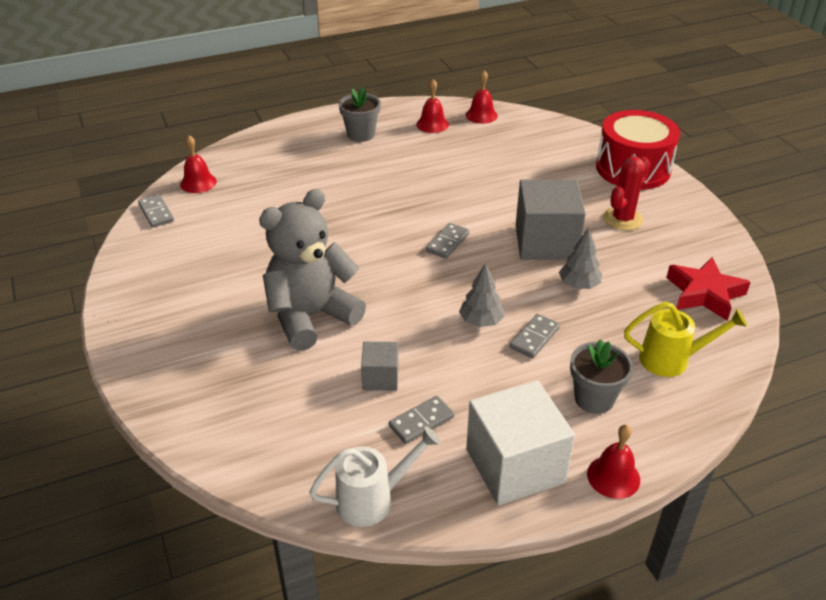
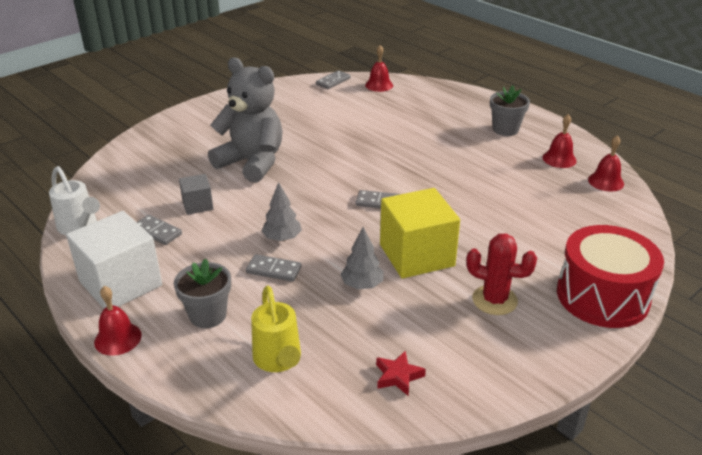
camera: 70 degrees right, 5 degrees down
grey cube [516,180,586,260] -> yellow cube [380,188,460,279]
red star [666,257,751,321] -> red star [376,351,426,396], size x0.56

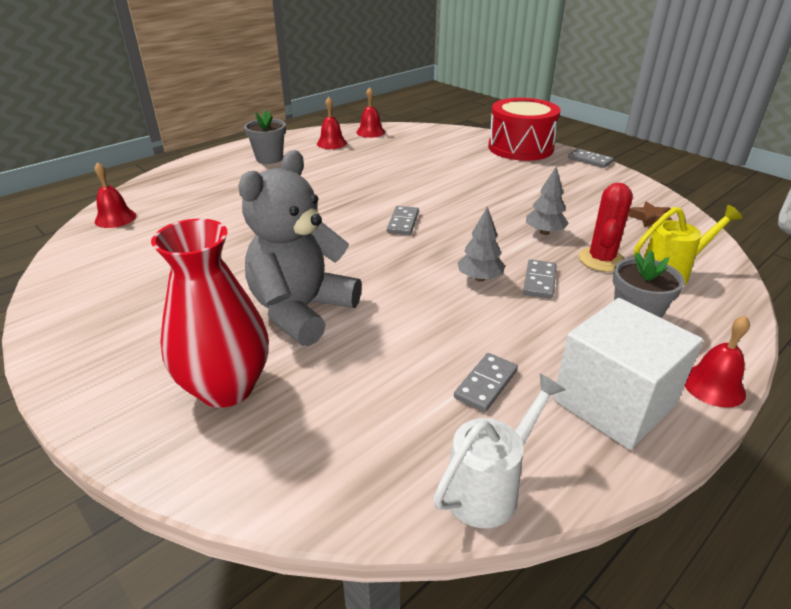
camera: 90 degrees left, 0 degrees up
grey cube [179,174,213,215] -> none
grey domino [316,70,351,89] -> grey domino moved to [568,148,613,168]
red star [376,351,426,396] -> brown star [628,201,672,228]
yellow cube [380,188,460,279] -> none
red cactus [466,234,537,315] -> red cactus moved to [578,183,633,272]
none -> red vase [151,219,269,408]

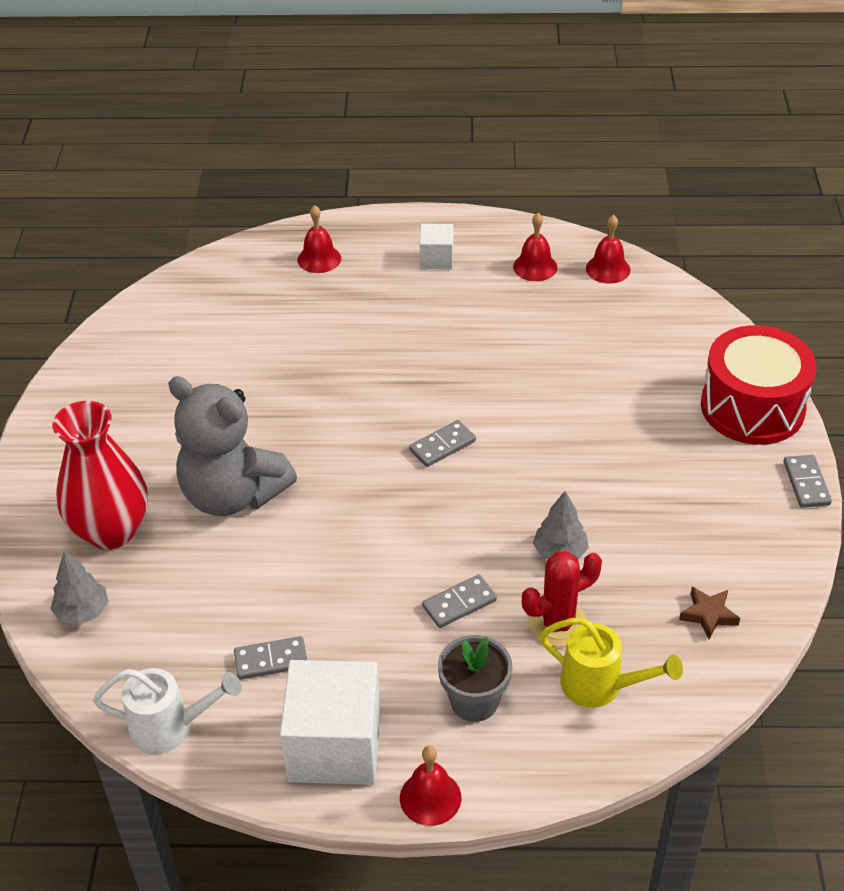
camera: 45 degrees right, 10 degrees up
red bell [94,162,136,228] -> red bell moved to [298,205,341,273]
grey teddy bear [238,150,362,346] -> grey teddy bear turned 135 degrees counterclockwise [168,376,297,516]
grey flower pot [244,111,286,164] -> white cube [420,224,453,269]
grey tree [458,206,505,282] -> grey tree moved to [50,552,108,625]

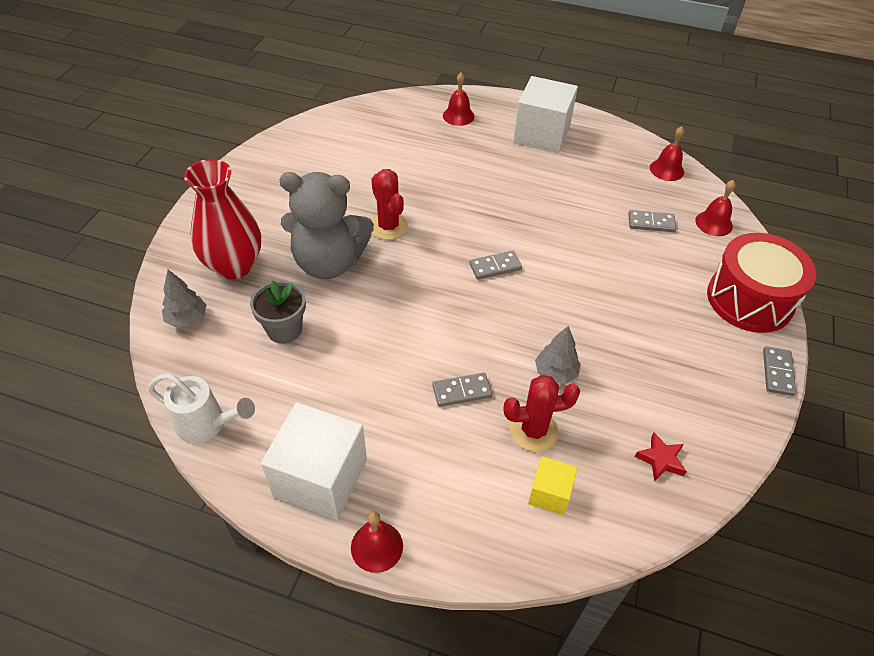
camera: 15 degrees right, 5 degrees up
grey teddy bear [168,376,297,516] -> grey teddy bear turned 45 degrees counterclockwise [279,172,374,279]
grey domino [234,636,307,680] -> grey domino moved to [628,210,676,232]
white cube [420,224,453,269] -> white cube [513,76,578,153], size x1.96
grey flower pot [438,635,512,722] -> grey flower pot moved to [250,280,306,344]
red bell [513,213,558,281] -> red bell moved to [695,180,736,236]
yellow watering can [540,617,683,708] -> yellow cube [528,456,577,515]
brown star [679,587,740,639] -> red star [635,433,687,482]
none -> red cactus [371,169,408,240]

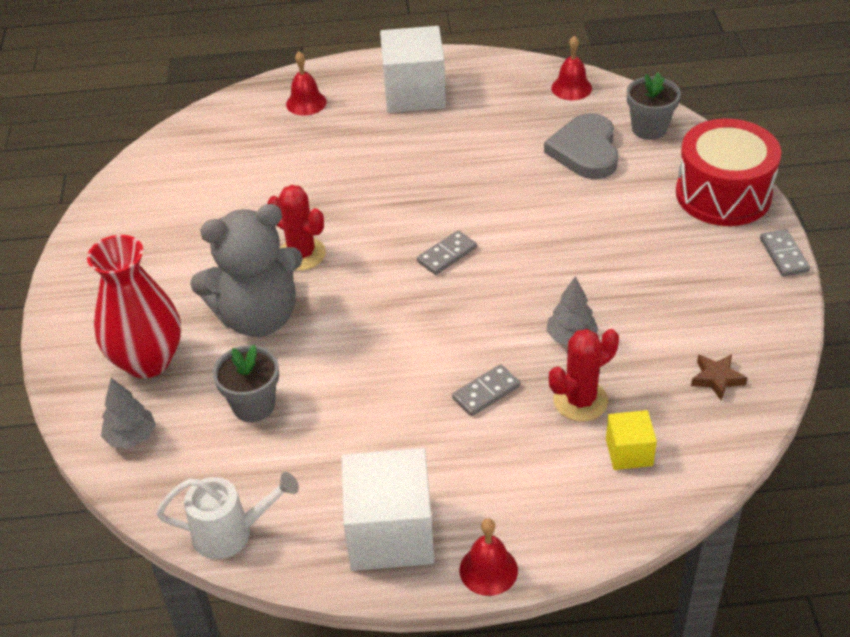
camera: 20 degrees left, 5 degrees down
grey domino [628,210,676,232] -> grey heart [544,113,618,179]
red star [635,433,687,482] -> brown star [691,354,747,400]
red bell [695,180,736,236] -> grey flower pot [627,72,681,140]

